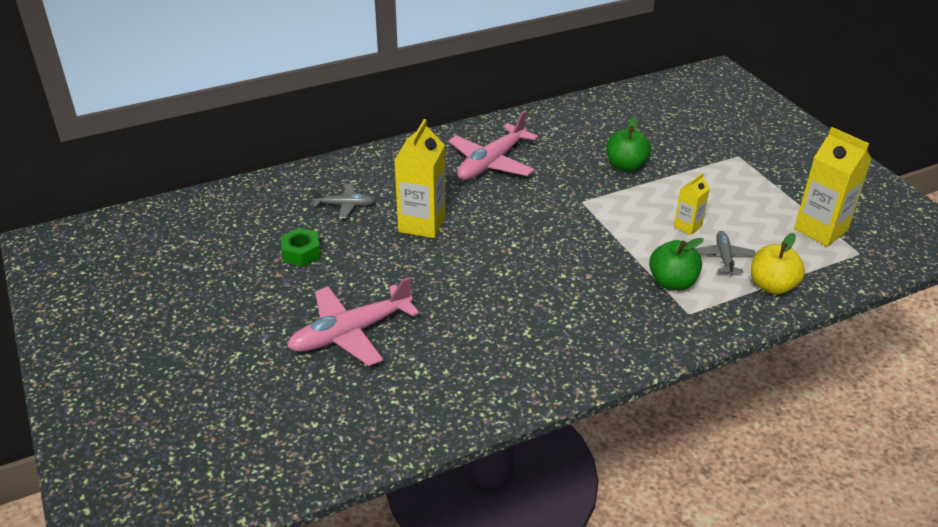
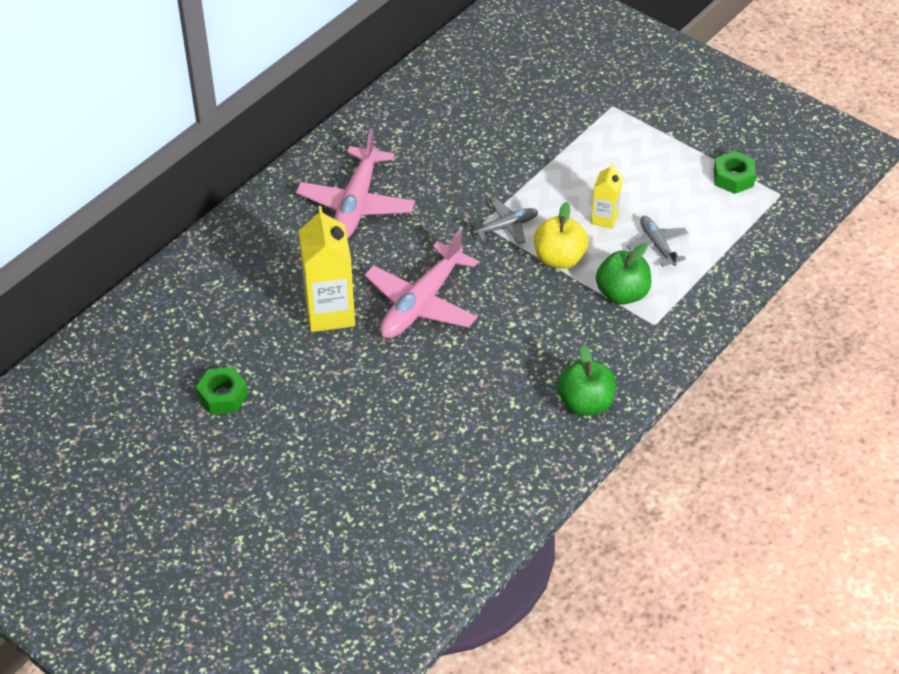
camera: 25 degrees left, 10 degrees up
pink plane [287,277,419,366] -> pink plane moved to [364,230,478,338]
grey plane [311,184,375,218] -> grey plane moved to [470,200,538,245]
green apple [606,117,651,172] -> green apple moved to [557,345,616,416]
yellow apple [751,233,805,295] -> yellow apple moved to [534,202,588,269]
yellow carton [794,127,872,246] -> green nut [714,151,756,194]

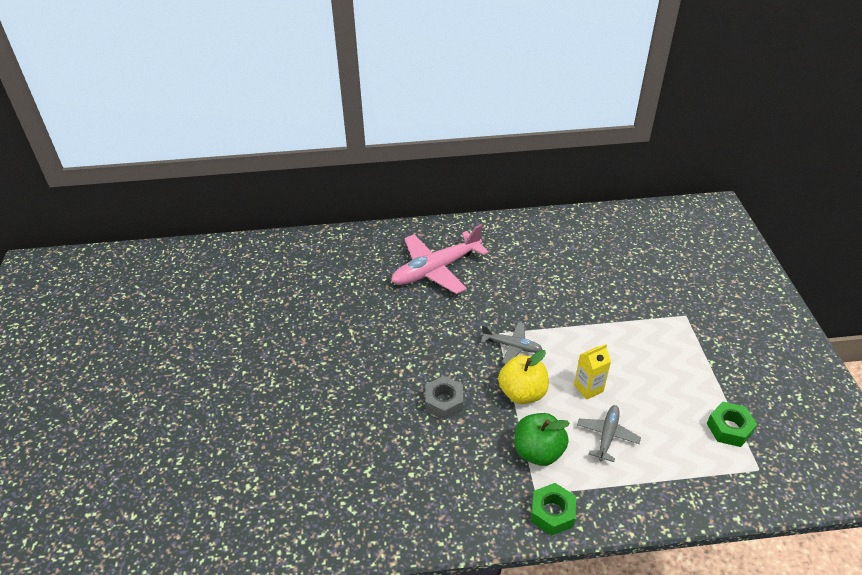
camera: 45 degrees right, 5 degrees down
green nut [196,367,248,414] -> green nut moved to [531,483,576,535]
yellow carton [299,206,355,332] -> none
pink plane [364,230,478,338] -> none
green apple [557,345,616,416] -> none
none -> grey nut [425,376,463,420]

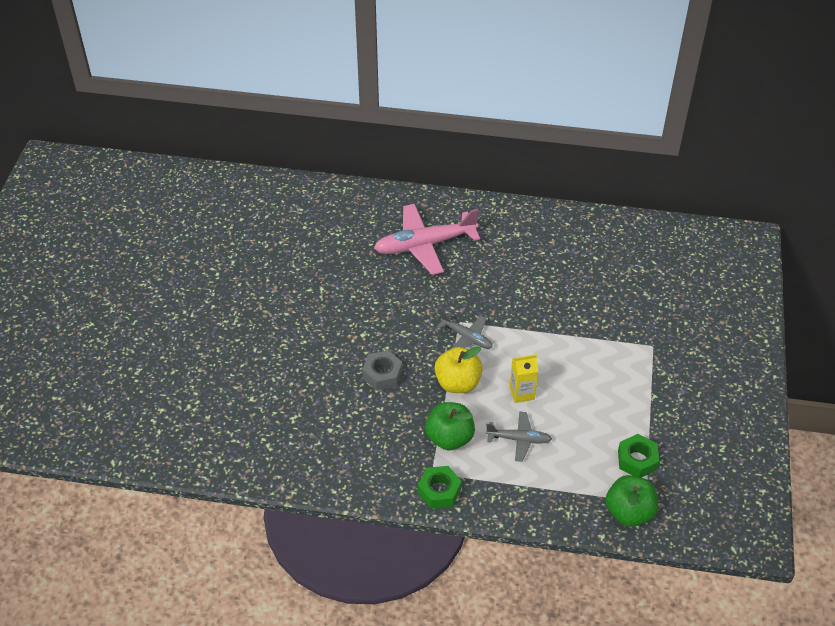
camera: 15 degrees right, 5 degrees up
grey plane [577,405,641,462] -> grey plane turned 60 degrees clockwise [486,411,552,462]
none -> green apple [606,475,658,527]

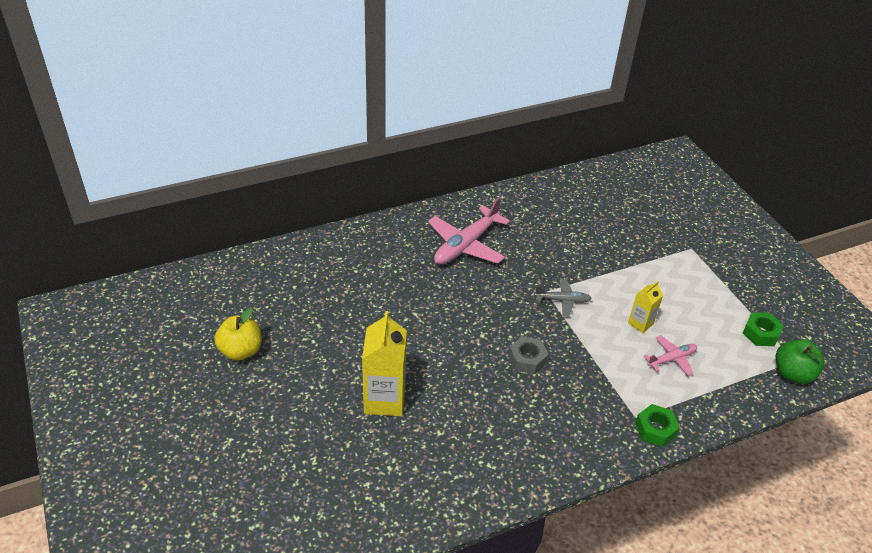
camera: 35 degrees left, 5 degrees down
green apple [425,402,475,450] -> none
yellow apple [434,346,483,393] -> yellow apple moved to [214,307,262,361]
grey plane [486,411,552,462] -> pink plane [644,335,697,376]
none -> yellow carton [362,311,407,416]

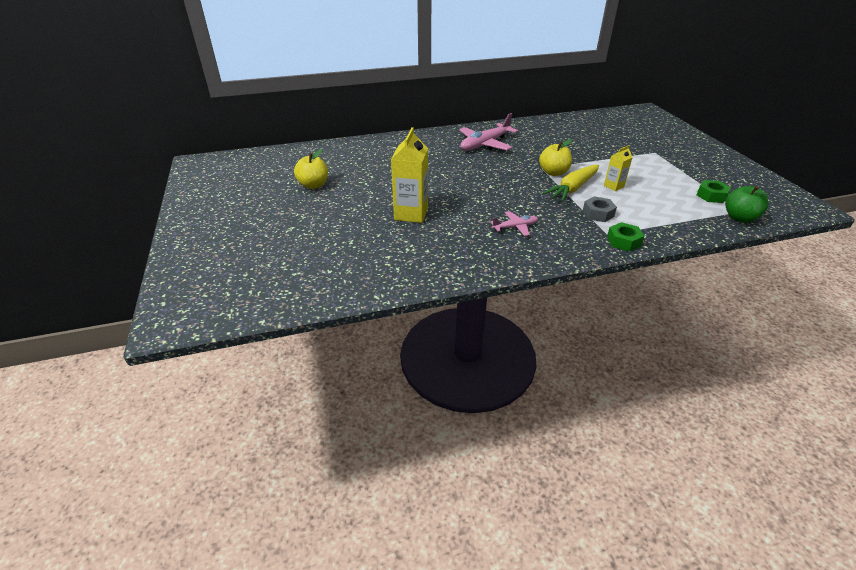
camera: 10 degrees right, 5 degrees down
grey nut [508,336,549,375] -> grey nut moved to [583,196,617,222]
grey plane [535,279,592,316] -> yellow apple [539,139,572,176]
pink plane [644,335,697,376] -> pink plane moved to [490,211,538,236]
none -> yellow carrot [543,165,599,202]

